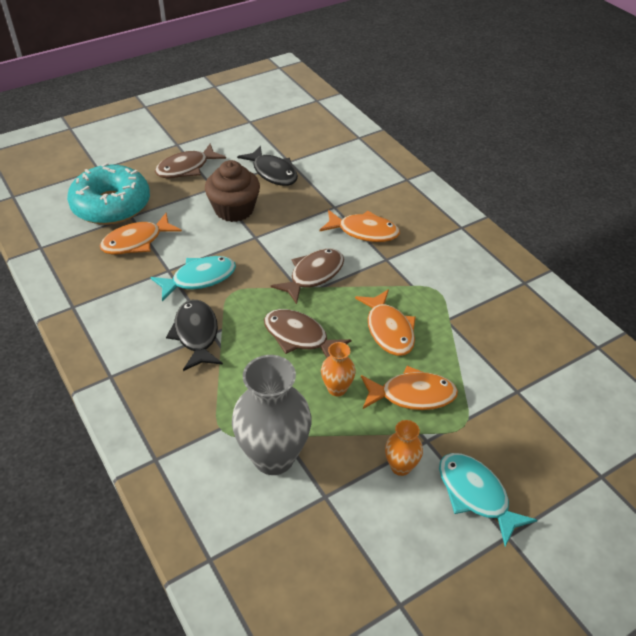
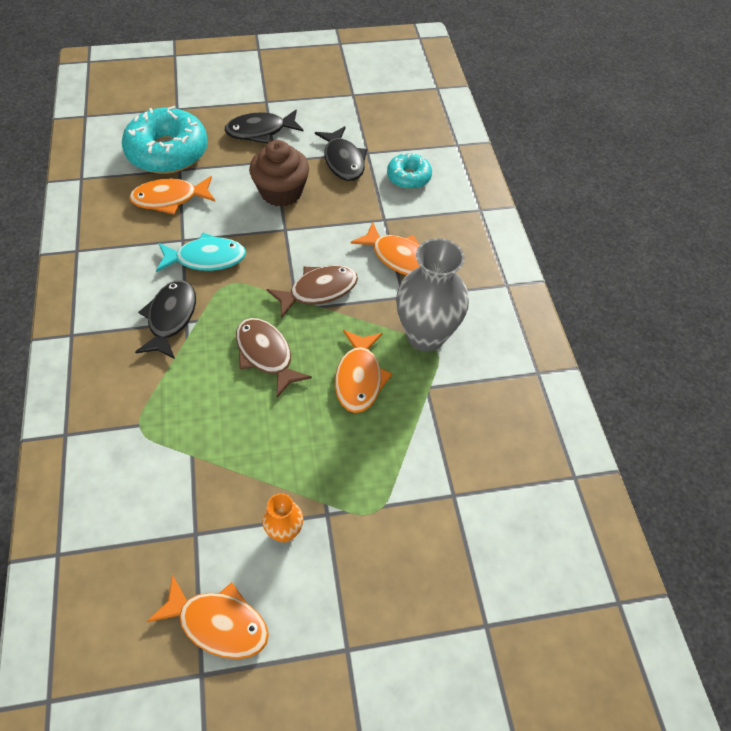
camera: 20 degrees right, 10 degrees up
brown fish [155,143,226,178] -> black fish [224,110,304,144]
grey vase [232,355,312,475] -> grey vase moved to [396,238,469,352]
orange vase [321,342,356,396] -> none
orange fish [361,366,458,410] -> orange fish moved to [147,575,269,659]
turquoise fish [439,453,537,547] -> none
none -> turquoise donut [387,153,432,189]

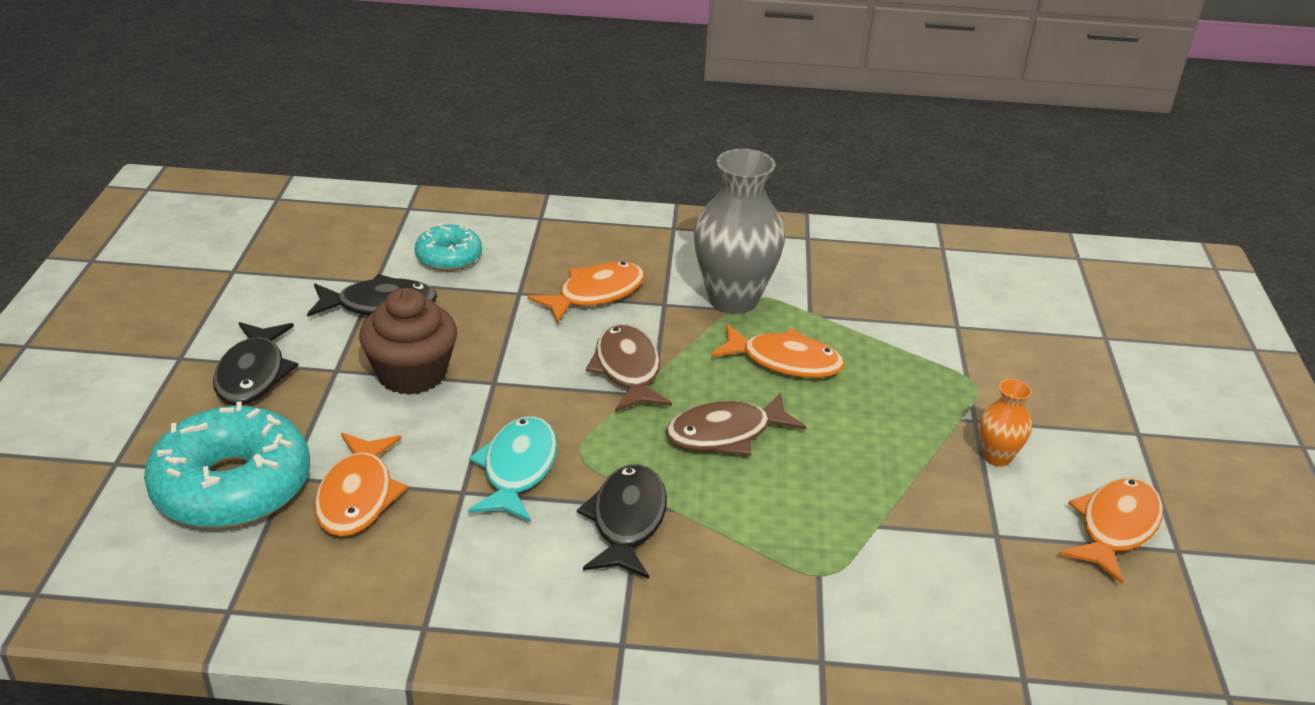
camera: 75 degrees left, 20 degrees down
black fish [135,280,196,359] -> black fish turned 75 degrees clockwise [577,464,667,579]

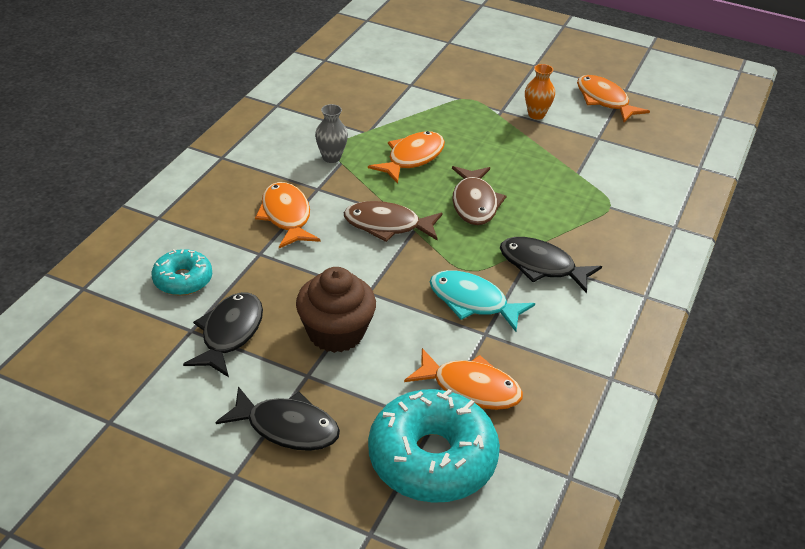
camera: 70 degrees left, 5 degrees up
grey vase [694,149,785,314] -> grey vase [315,104,348,163], size x0.49

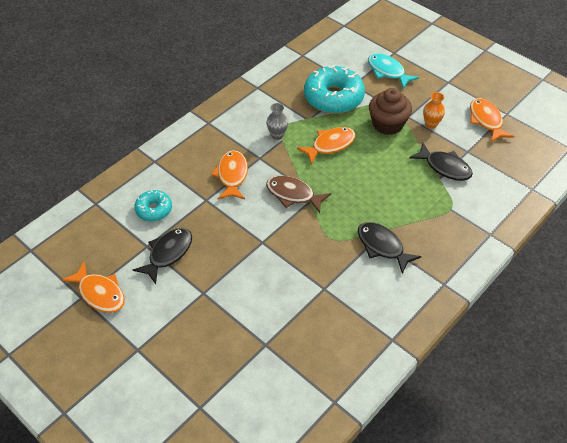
camera: 20 degrees right, 10 degrees up
black fish [215,386,340,451] -> black fish moved to [409,143,473,181]
brown cupcake [296,267,376,353] -> brown cupcake moved to [369,88,412,135]
turquoise donut [368,389,500,503] -> turquoise donut moved to [304,65,365,114]
orange fish [404,348,523,410] -> orange fish moved to [62,261,125,313]
turquoise fish [430,270,535,332] -> turquoise fish moved to [368,53,419,89]
brown fish [452,166,507,225] -> none

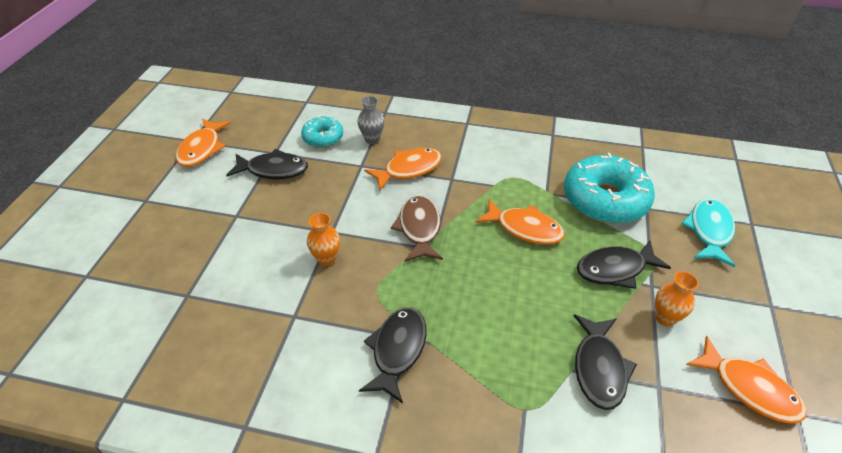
camera: 60 degrees right, 5 degrees down
grey vase [266,103,288,140] -> grey vase moved to [357,96,384,144]
brown cupcake [369,88,412,135] -> black fish [577,240,671,289]
orange fish [470,98,514,142] -> orange fish turned 90 degrees clockwise [686,336,806,424]
none -> orange vase [307,213,340,266]

